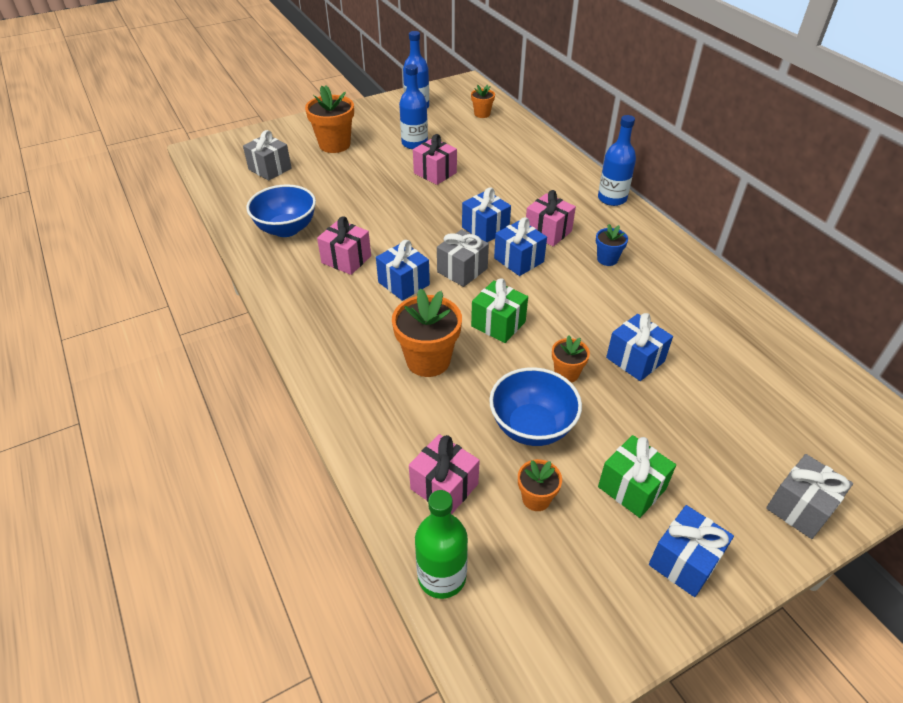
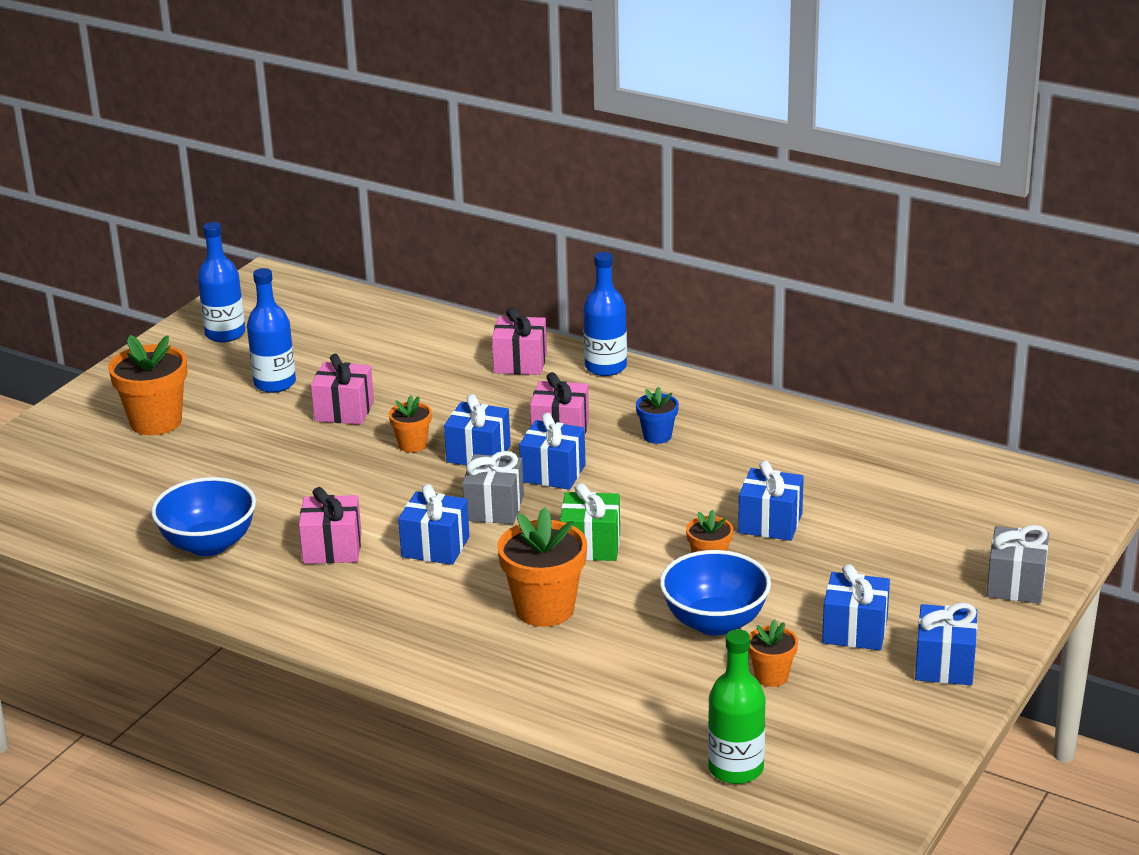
camera: 30 degrees left, 15 degrees down
grey gift [243,130,291,181] -> none
pink gift [409,434,480,514] -> pink gift moved to [492,307,547,375]
orange flower pot [471,85,495,118] -> orange flower pot moved to [389,395,432,453]
green gift [598,435,676,518] -> blue gift [822,564,890,650]

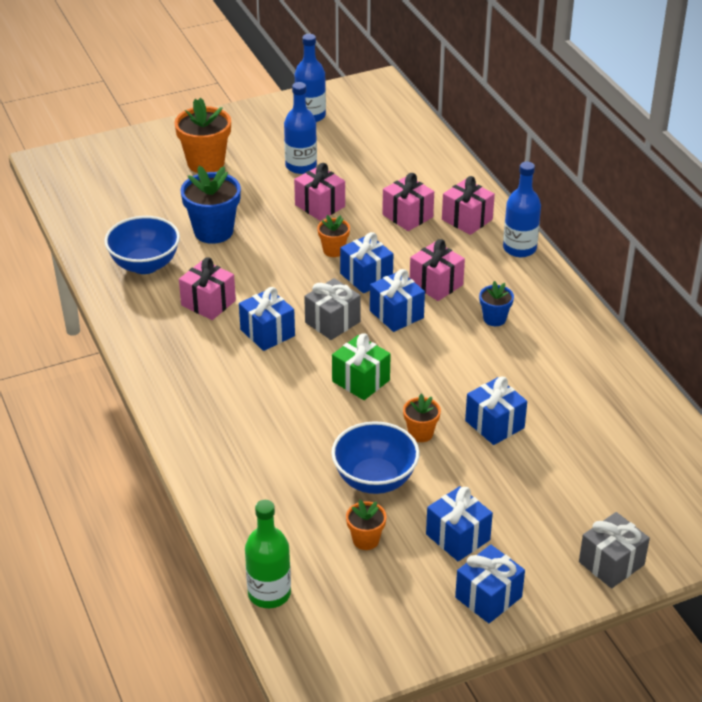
camera: 35 degrees right, 10 degrees up
orange flower pot [497,507,587,627] -> none
none -> blue flower pot [180,166,241,244]
none -> pink gift [382,173,434,231]

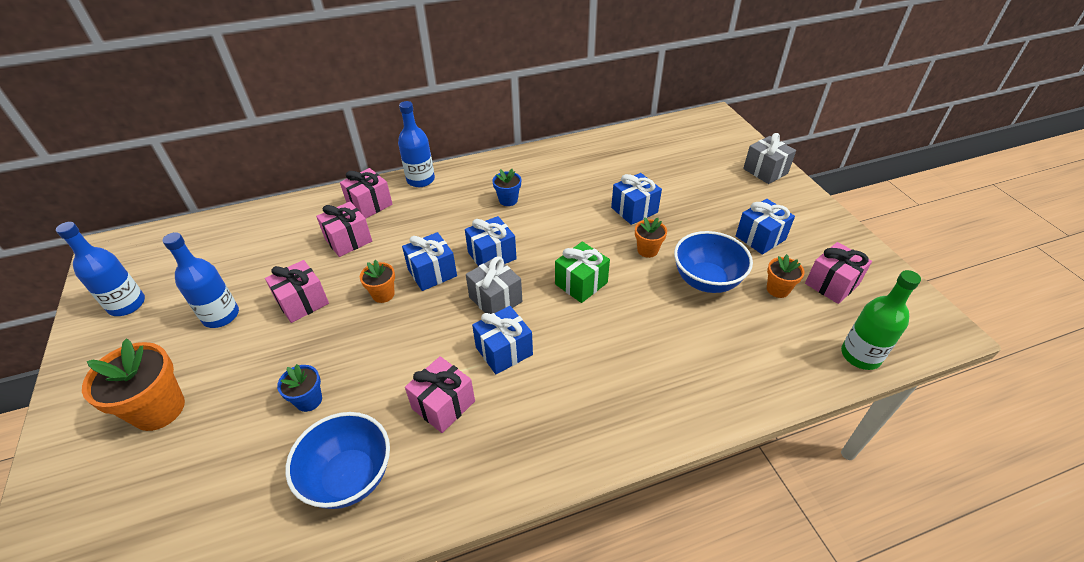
camera: 85 degrees left, 5 degrees up
blue flower pot [180,166,241,244] -> blue flower pot [277,364,322,412], size x0.54
pink gift [410,239,465,301] -> pink gift moved to [805,242,872,304]
blue gift [455,545,525,623] -> none

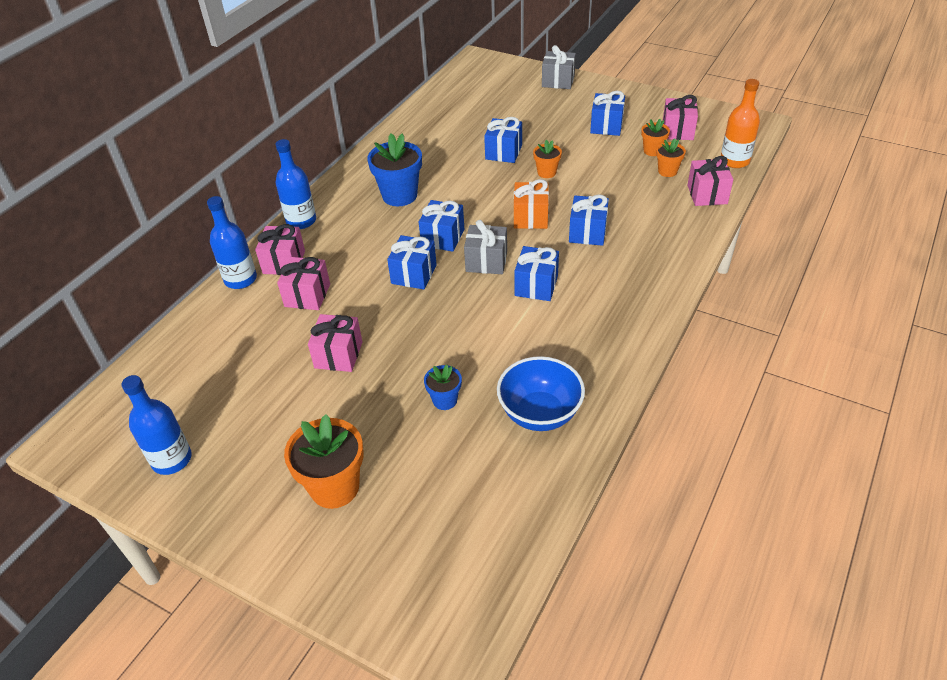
camera: 40 degrees left, 0 degrees up
blue bottle [162,232,239,328] -> blue bottle moved to [207,196,257,289]
orange flower pot [360,260,395,303] -> orange flower pot moved to [656,138,686,177]
pink gift [405,356,475,433] -> pink gift moved to [687,156,733,206]
blue flower pot [492,169,521,206] -> blue flower pot [367,133,422,206], size x1.84
green gift [555,242,610,303] -> orange gift [514,179,549,229]
blue bowl [674,231,753,293] -> none
green bottle [841,270,921,370] -> orange bottle [721,79,760,168]
none -> blue gift [569,194,609,246]

